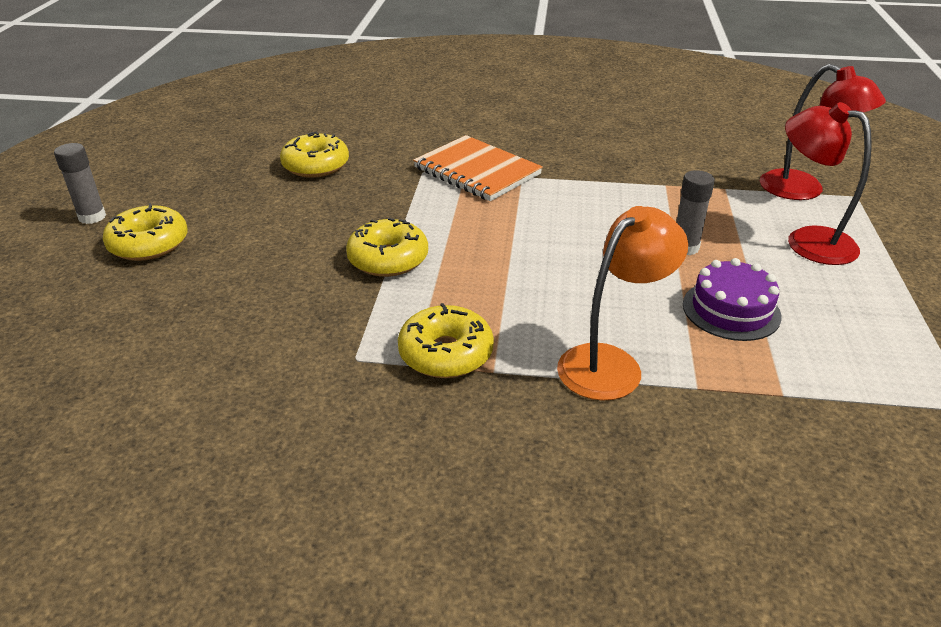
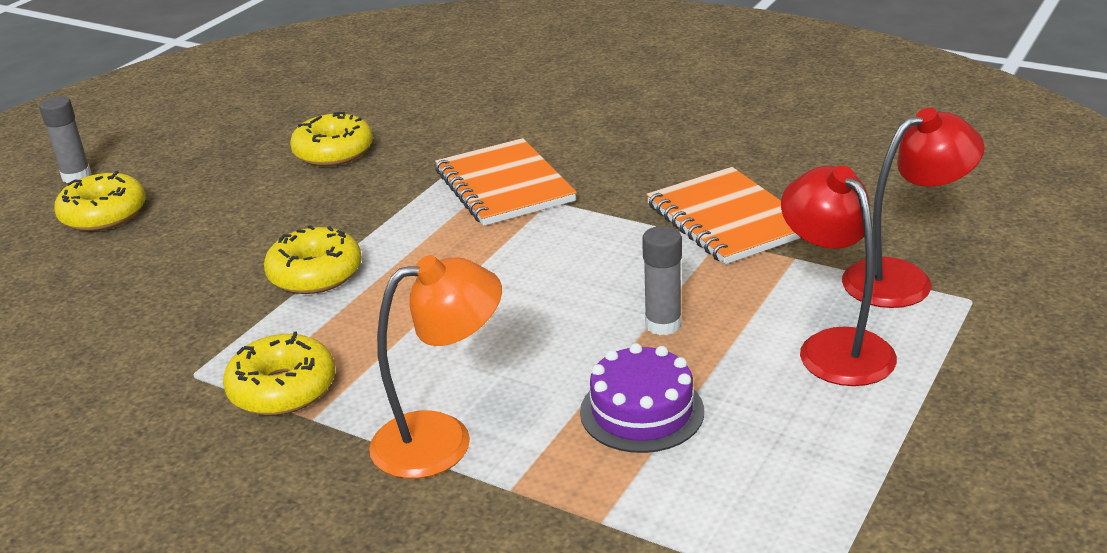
camera: 25 degrees right, 5 degrees down
red lamp [760,64,886,200] -> red lamp turned 90 degrees counterclockwise [842,108,985,308]
none -> orange notebook [646,167,801,265]

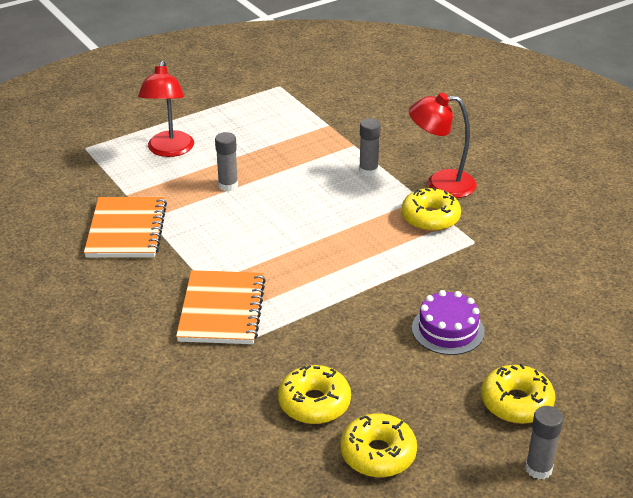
camera: 155 degrees left, 5 degrees up
yellow donut [264,225,362,294] -> yellow donut moved to [340,413,417,477]
orange lamp [369,255,502,479] -> grey glue stick [359,118,381,177]
purple cake [580,343,704,453] -> purple cake moved to [412,290,485,355]
red lamp [842,108,985,308] -> red lamp moved to [409,93,477,198]

